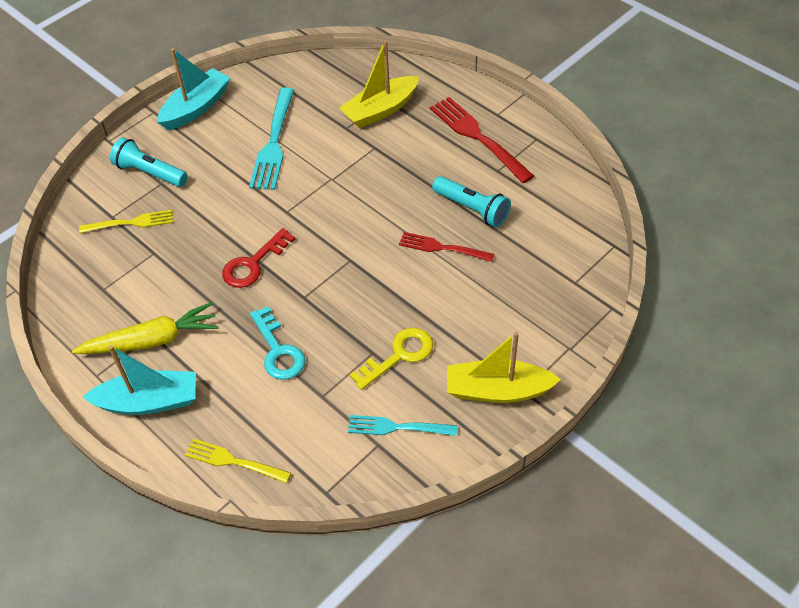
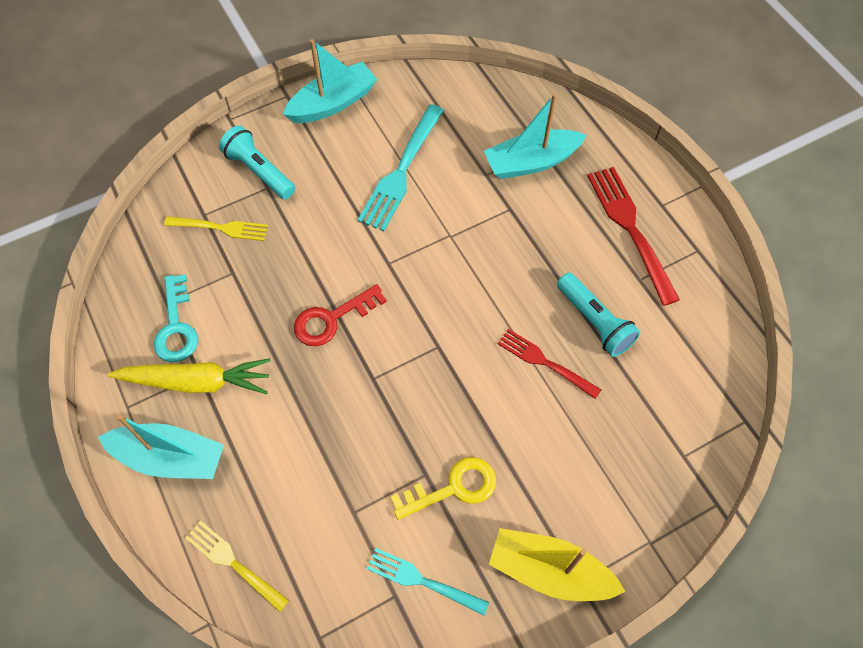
camera: 15 degrees right, 10 degrees up
turquoise key [250,306,305,380] -> turquoise key moved to [154,274,198,362]
yellow boat [339,40,420,128] -> turquoise boat [484,93,587,179]

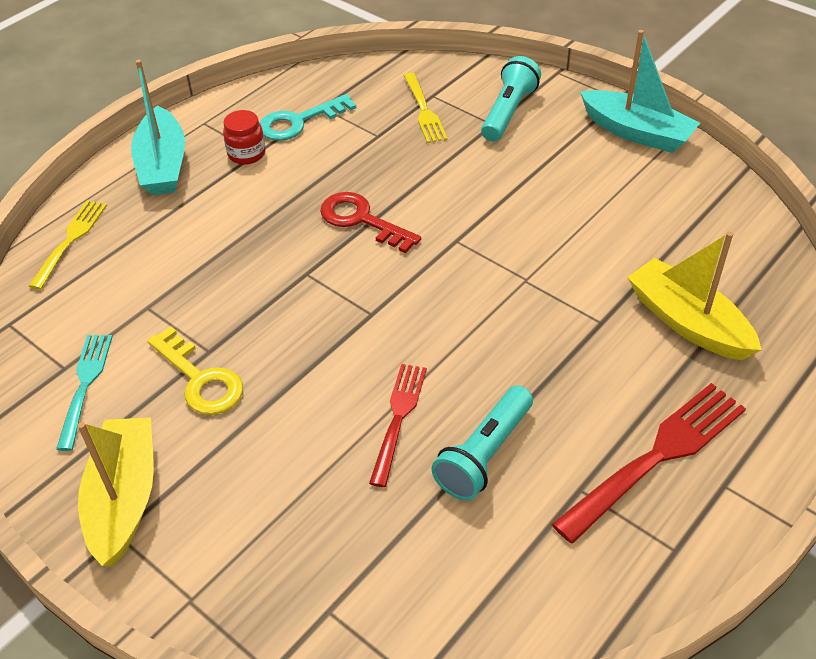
camera: 70 degrees right, 15 degrees down
yellow carrot [107,358,271,394] -> red jar [223,110,265,165]
turquoise fork [357,104,444,231] -> none
turquoise boat [484,93,587,179] -> yellow boat [627,232,761,360]

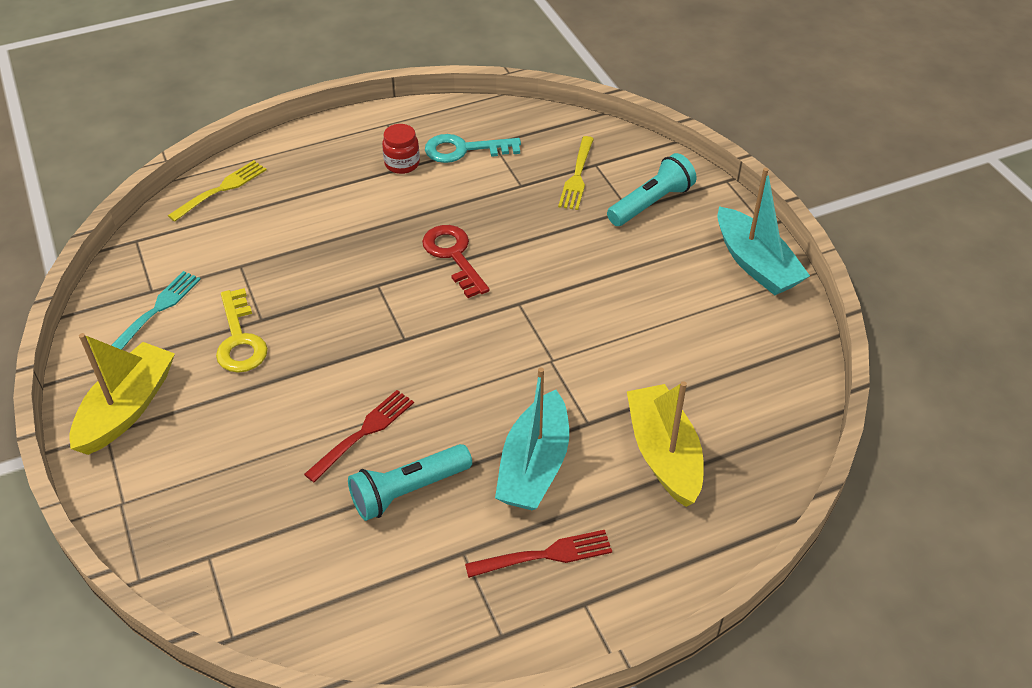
camera: 25 degrees right, 0 degrees up
turquoise boat [131,60,185,195] -> turquoise boat moved to [495,367,569,510]
red fork [552,383,746,544] -> red fork [465,530,612,578], size x0.63

